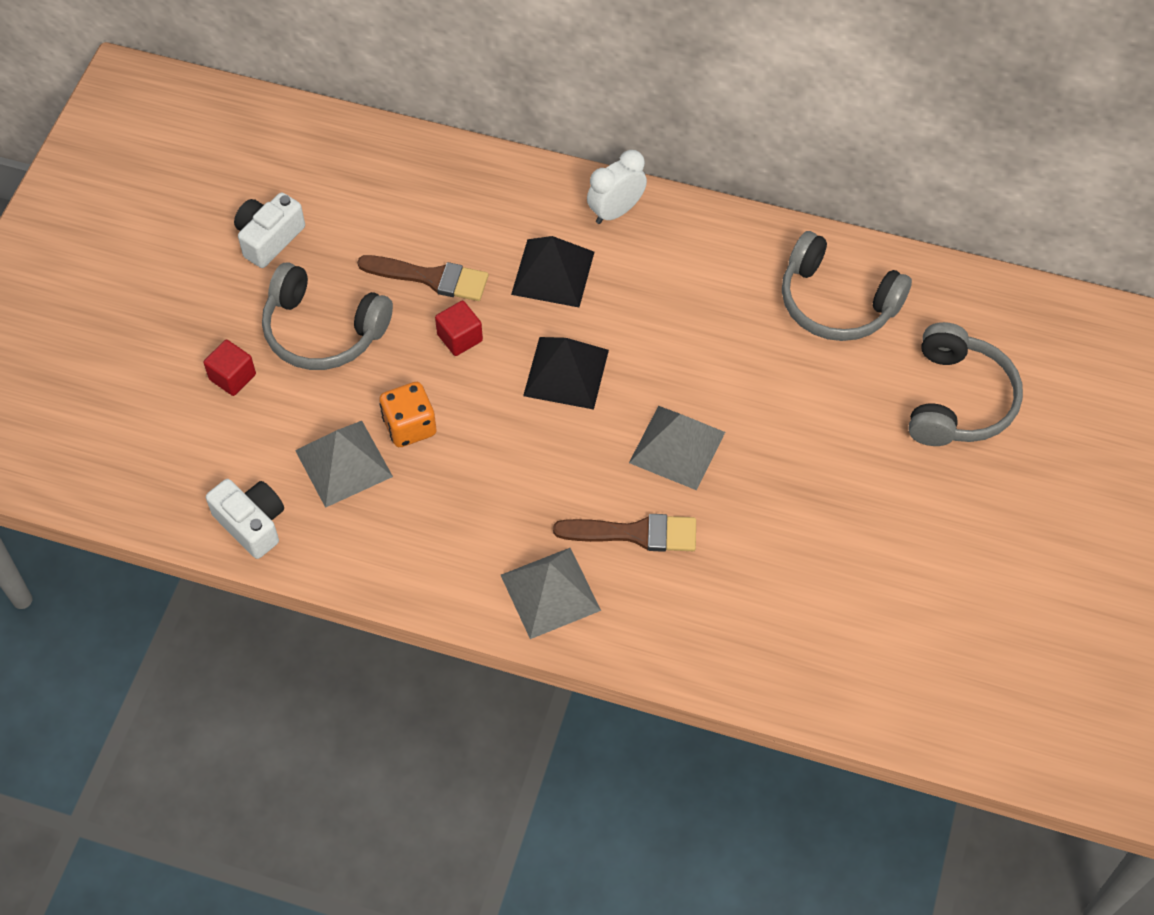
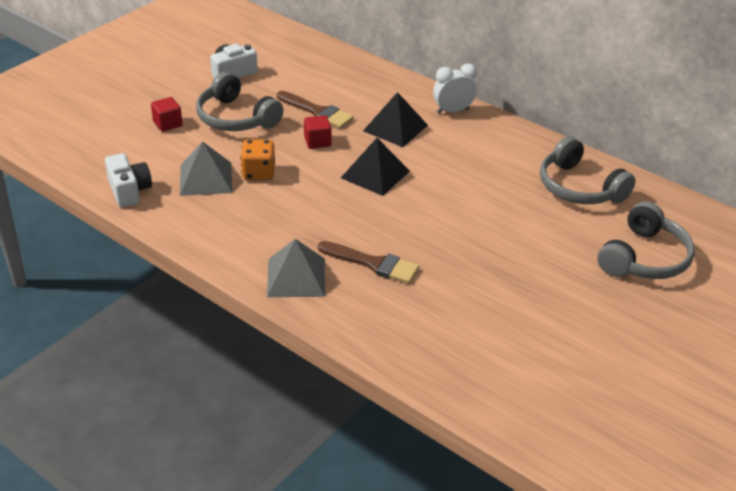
camera: 20 degrees right, 20 degrees down
grey pyramid [629,406,725,490] -> none

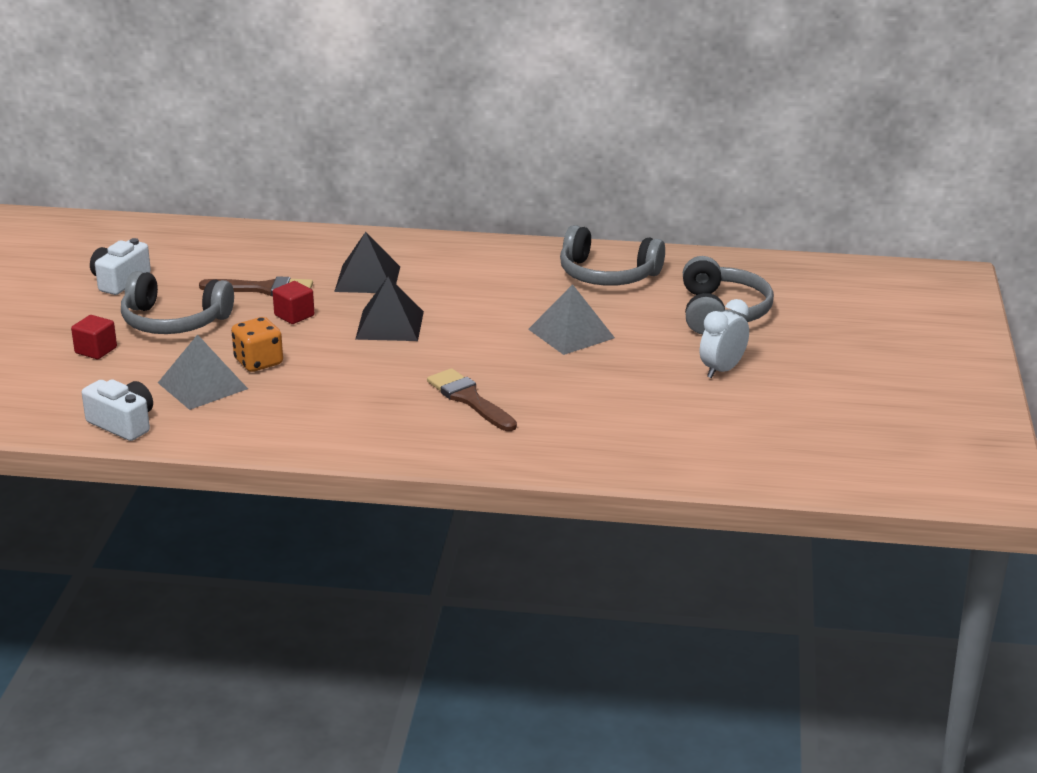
camera: 30 degrees left, 10 degrees down
grey pyramid [267,239,325,297] -> grey pyramid moved to [528,284,615,355]
brown brush [318,241,420,284] -> brown brush turned 120 degrees counterclockwise [427,368,517,431]
white clock [433,64,477,114] -> white clock moved to [700,299,749,378]

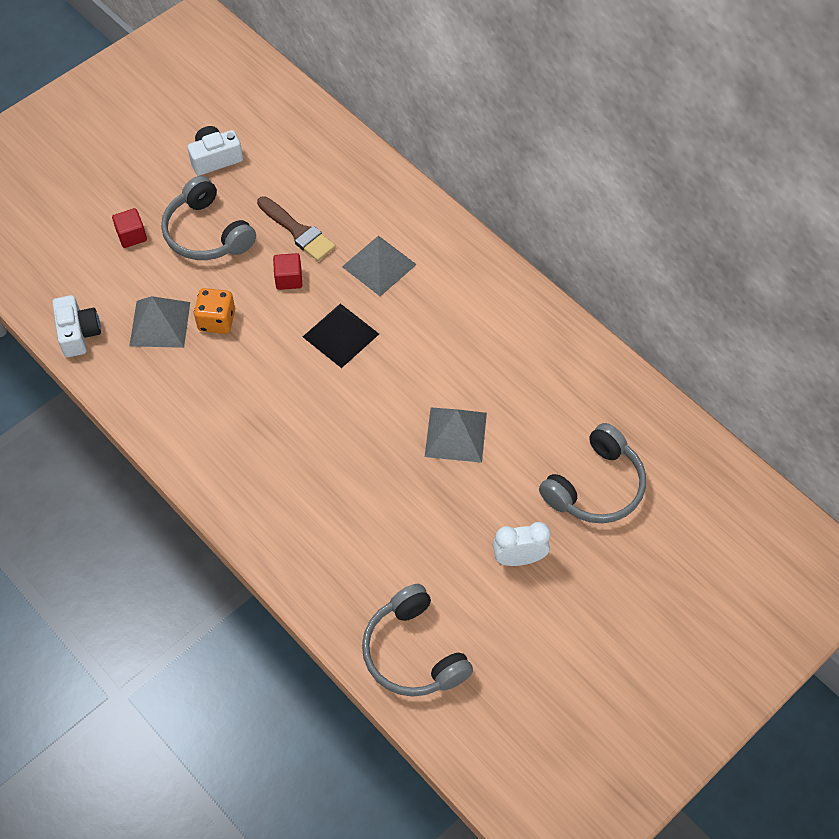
camera: 40 degrees right, 30 degrees up
black pyramid [334,232,400,293] -> grey pyramid [342,236,417,296]
brown brush [427,368,517,431] -> none
grey headphones [560,225,665,286] -> grey headphones moved to [362,584,473,697]

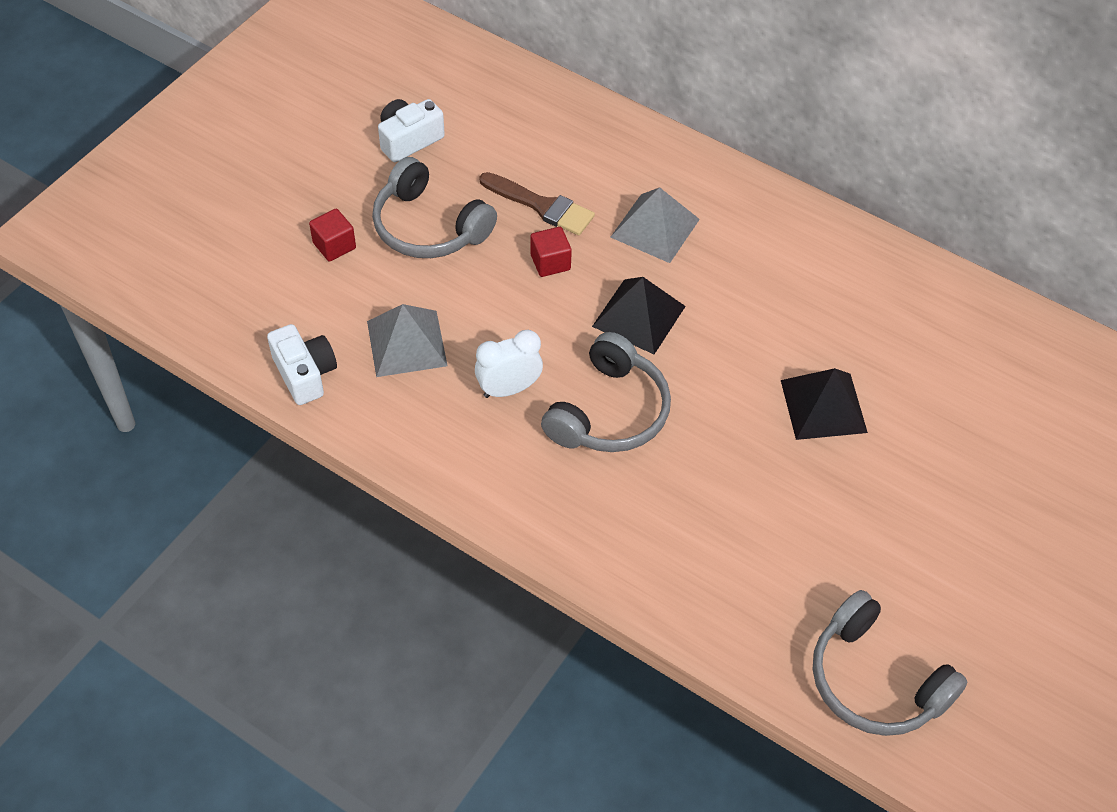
camera: 15 degrees left, 5 degrees down
orange dice [194,288,235,334] -> none
grey pyramid [425,408,487,463] -> black pyramid [781,368,868,440]
white clock [493,522,550,566] -> white clock moved to [475,330,543,398]
grey headphones [539,423,646,523] -> grey headphones moved to [541,332,671,452]

